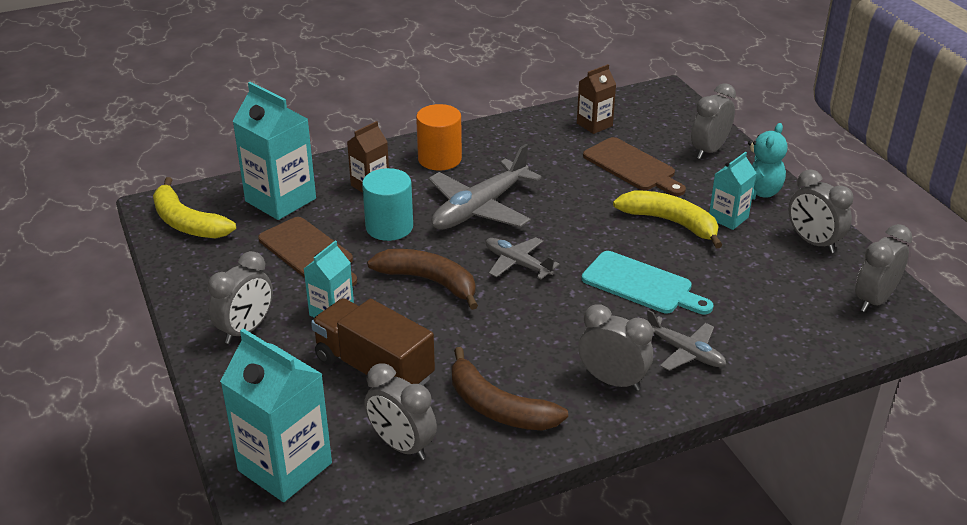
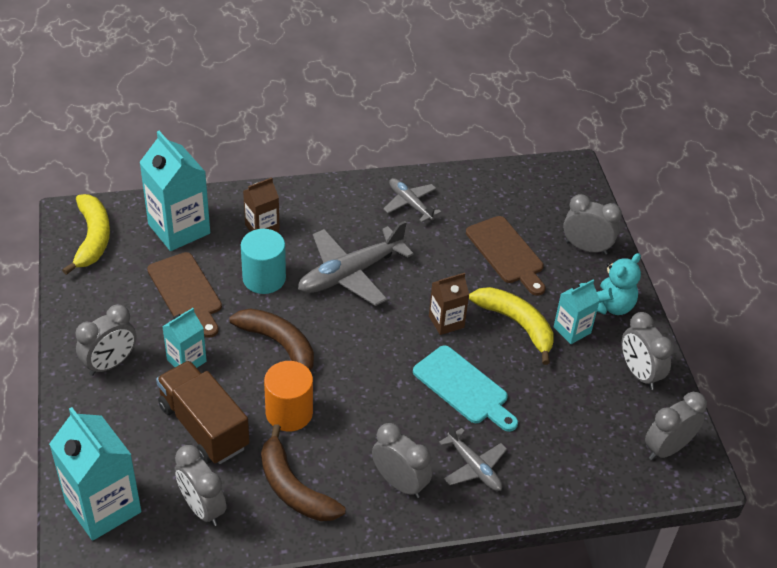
camera: 10 degrees right, 10 degrees up
yellow banana [153,177,236,238] -> yellow banana turned 150 degrees counterclockwise [62,194,110,275]
orange cylinder [416,104,462,171] -> orange cylinder moved to [264,361,313,432]
grey plane [486,237,560,279] -> grey plane moved to [383,178,441,222]
brown carton [577,64,616,134] -> brown carton moved to [429,273,469,335]
grey clock [691,83,736,159] -> grey clock turned 60 degrees clockwise [563,194,622,255]

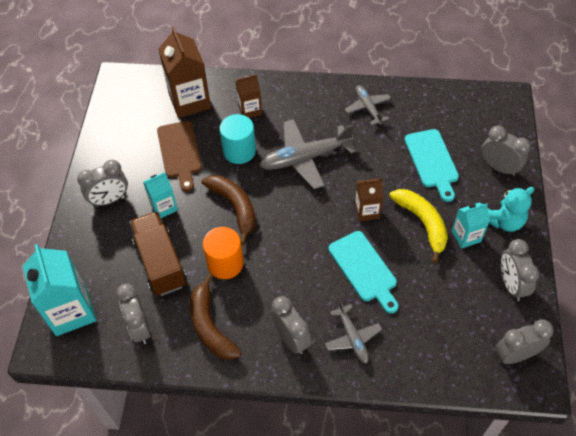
camera: 20 degrees right, 10 degrees up
yellow banana [62,194,110,275] -> none
turquoise carton [139,131,210,251] -> brown carton [158,26,211,118]
brown cutting board [466,216,545,296] -> turquoise cutting board [405,129,459,202]

